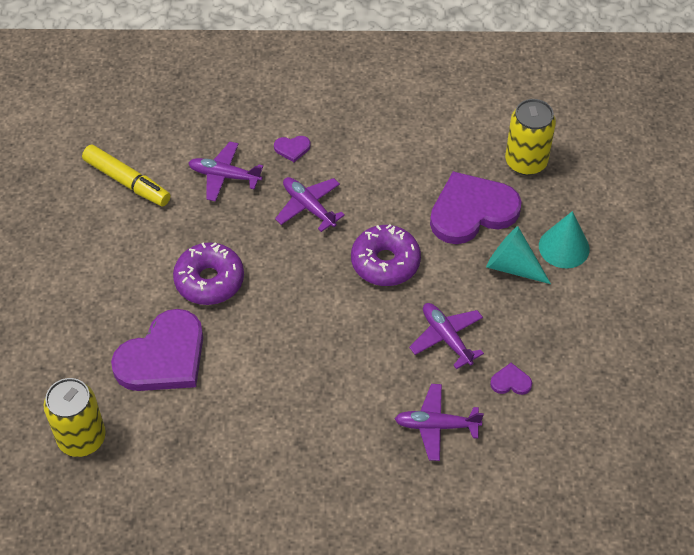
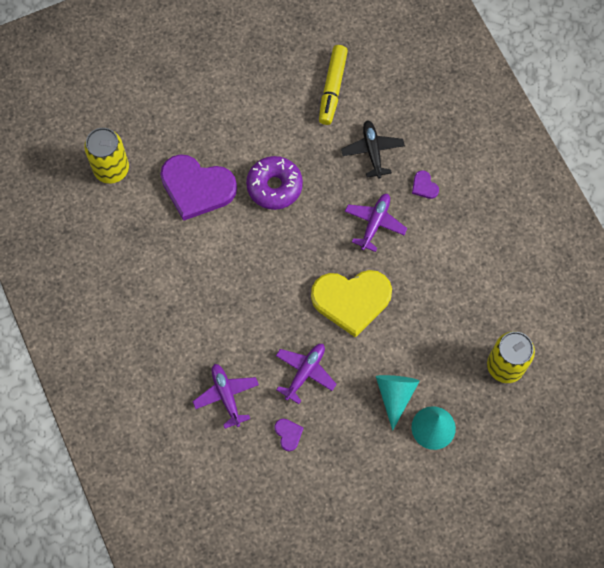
camera: 65 degrees right, 15 degrees up
purple plane [188,142,263,202] -> black plane [341,120,405,179]
purple donut [351,224,421,286] -> yellow heart [311,270,392,338]
purple heart [430,171,522,244] -> none

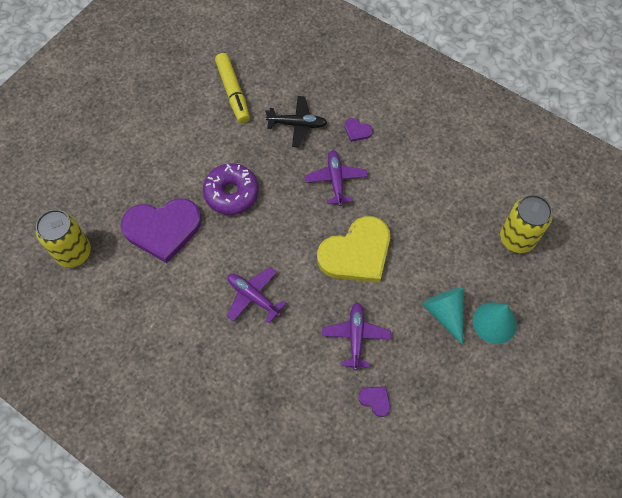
camera: 30 degrees left, 5 degrees down
purple plane [192,364,259,429] -> purple plane moved to [227,267,286,323]
black plane [341,120,405,179] -> black plane turned 135 degrees clockwise [265,96,327,147]

